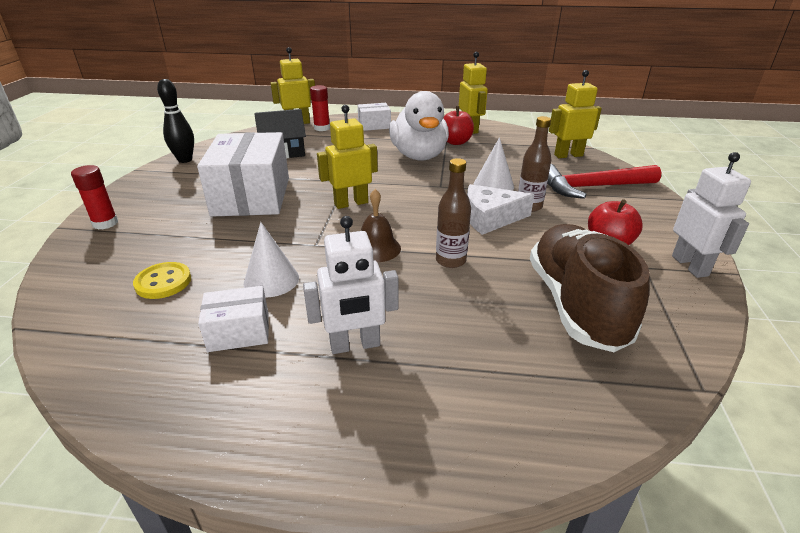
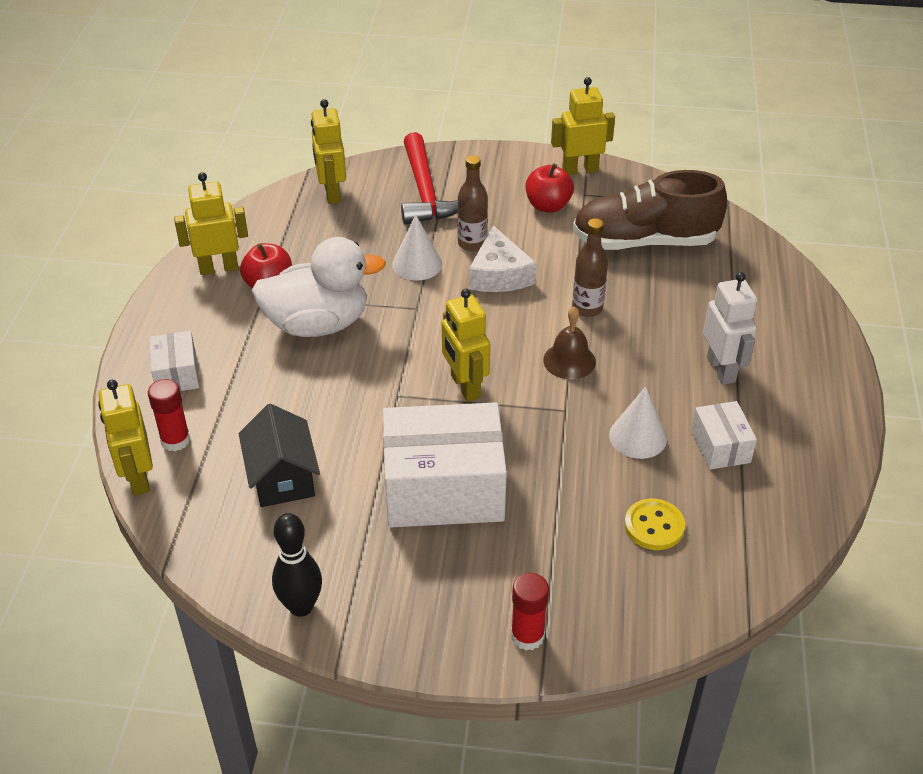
camera: 90 degrees left, 10 degrees up
white robot [672,152,751,278] -> yellow robot [551,77,615,175]

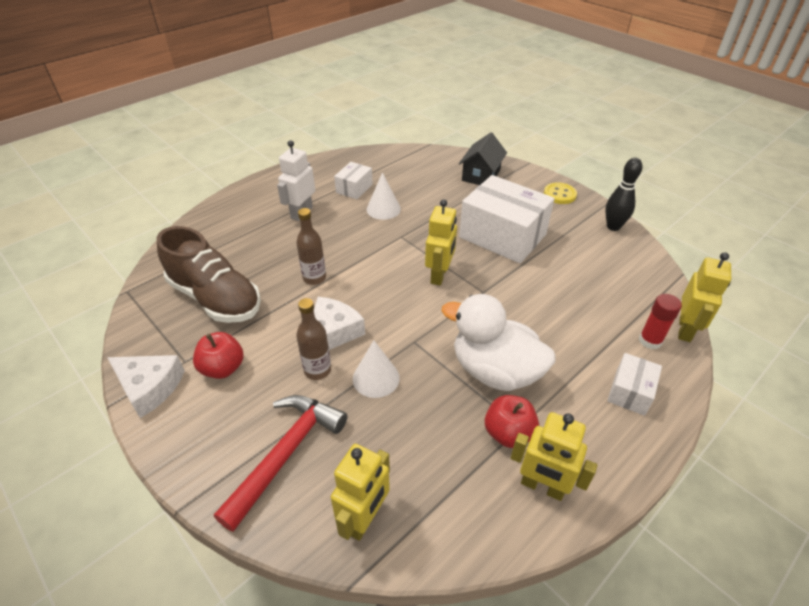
camera: 140 degrees left, 0 degrees up
black house [239,404,320,507] -> black house moved to [459,132,507,185]
red glue stick [511,573,549,650] -> none
brown bell [543,306,596,380] -> none
yellow robot [551,77,615,175] -> white cheese [107,355,185,418]
yellow button [624,499,685,550] -> yellow button moved to [544,182,577,204]

